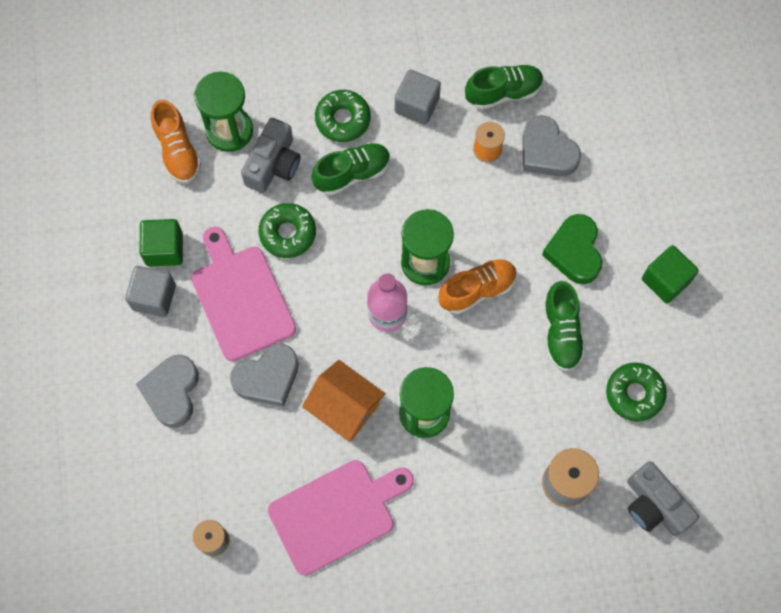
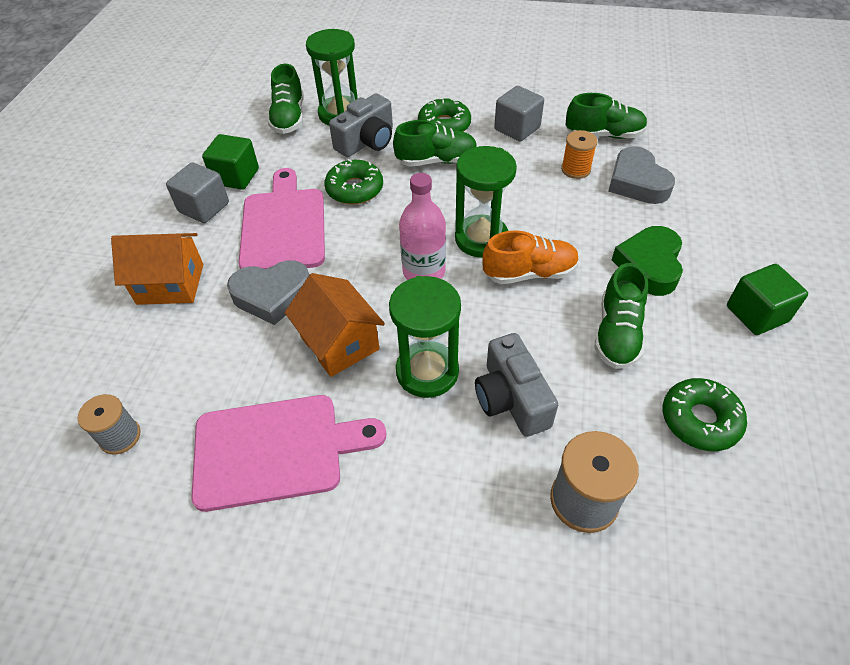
camera: 20 degrees right, 20 degrees down
grey heart [136,355,199,428] -> orange house [111,233,203,305]
orange shoe [151,99,201,183] -> green shoe [268,64,304,134]
grey camera [627,461,699,536] -> grey camera moved to [475,333,558,437]

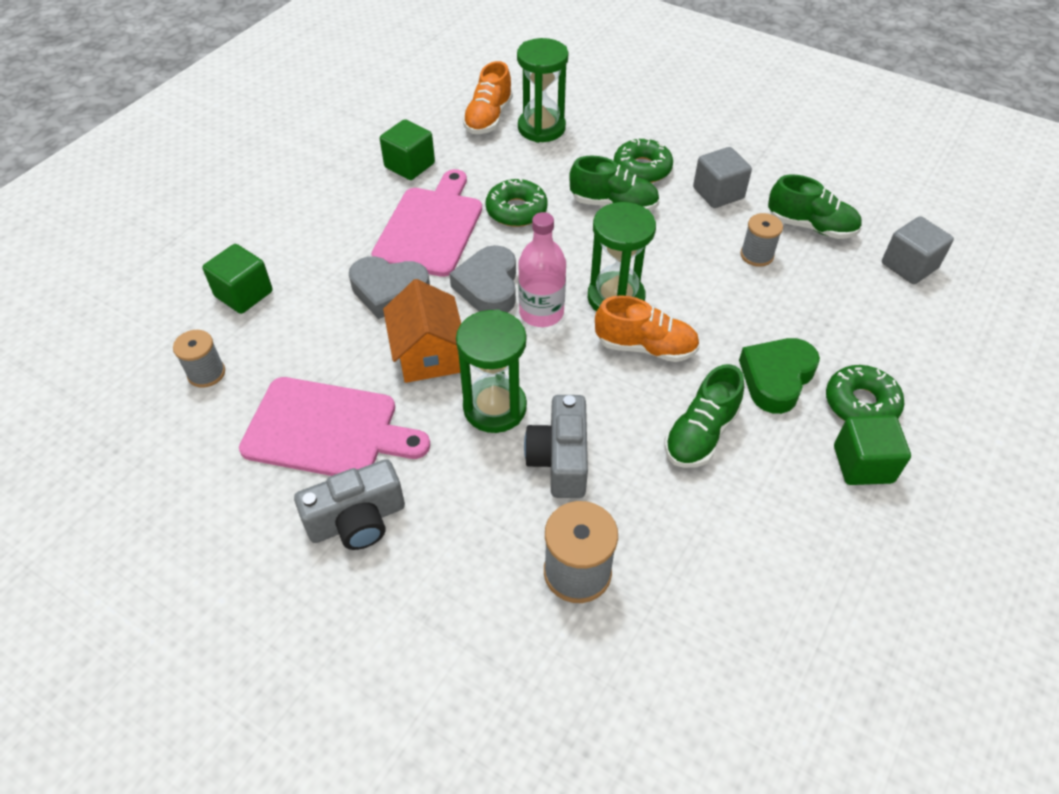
camera: 20 degrees right, 0 degrees up
orange house [111,233,203,305] -> none
grey cube [166,162,229,223] -> grey cube moved to [882,216,954,284]
green shoe [268,64,304,134] -> orange shoe [463,61,513,134]
grey camera [329,94,393,157] -> grey camera moved to [294,459,405,550]
orange spool [561,130,598,179] -> grey spool [740,213,783,267]
grey heart [608,146,675,204] -> grey heart moved to [449,245,516,313]
green donut [663,378,747,451] -> green donut moved to [826,365,904,421]
none -> green cube [202,244,273,314]

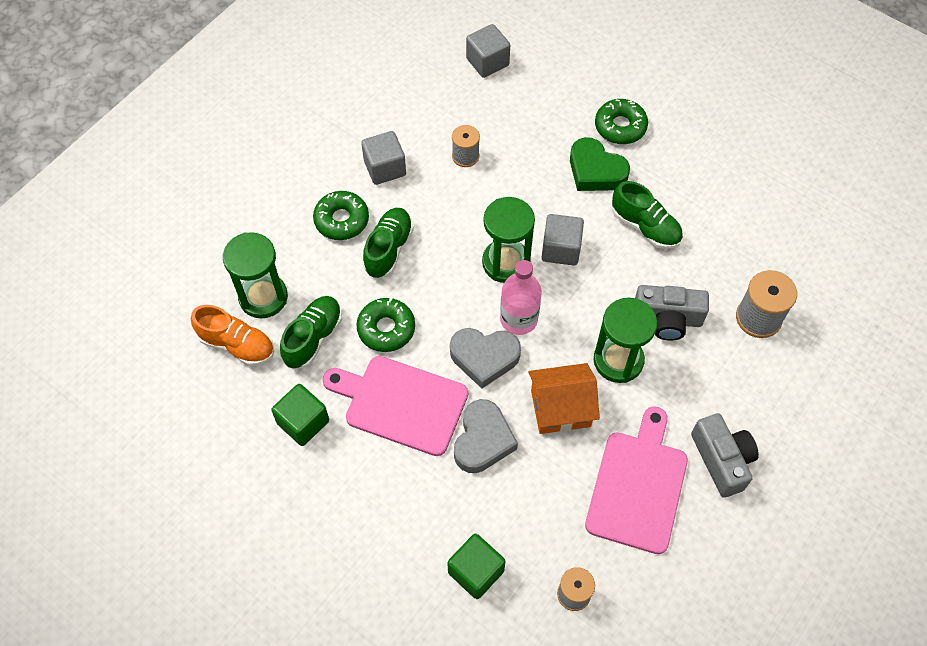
camera: 85 degrees left, 10 degrees up
orange shoe [595,295,700,362] -> grey cube [541,214,584,266]
green shoe [768,174,862,239] -> green shoe moved to [280,296,342,368]
green cube [834,415,911,485] -> none

